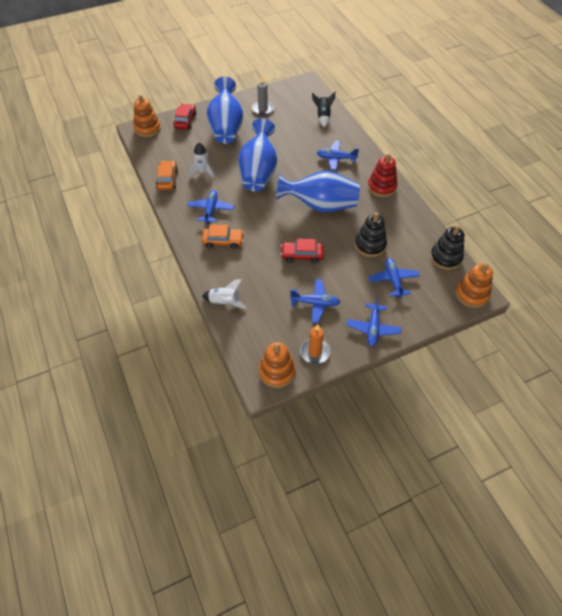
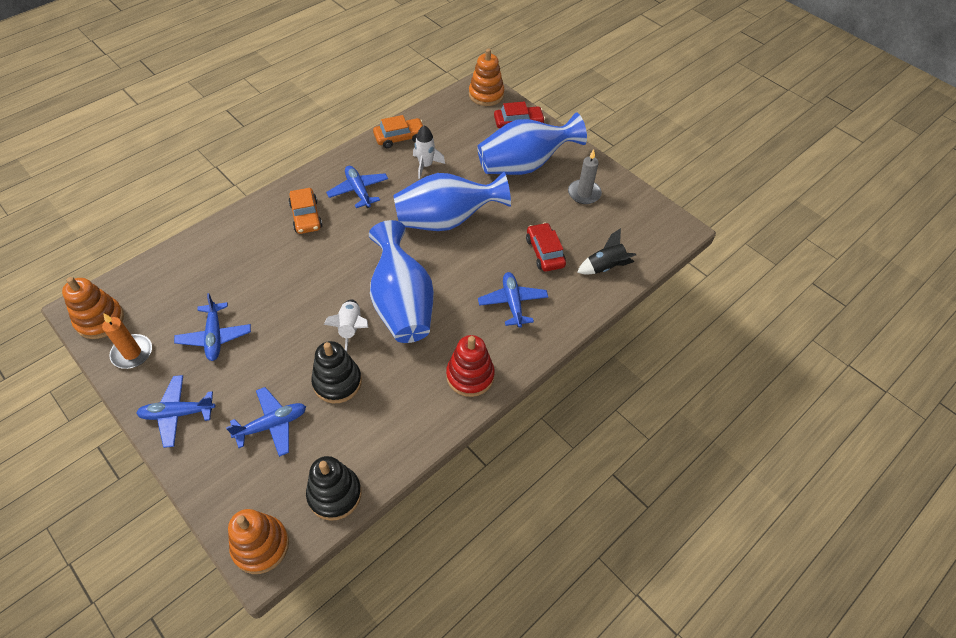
camera: 70 degrees right, 0 degrees up
blue plane [187,190,234,224] -> blue plane turned 105 degrees counterclockwise [326,166,388,208]
white rocket [202,279,247,308] -> white rocket moved to [324,299,368,352]
red car [281,239,323,263] -> red car moved to [526,223,566,272]

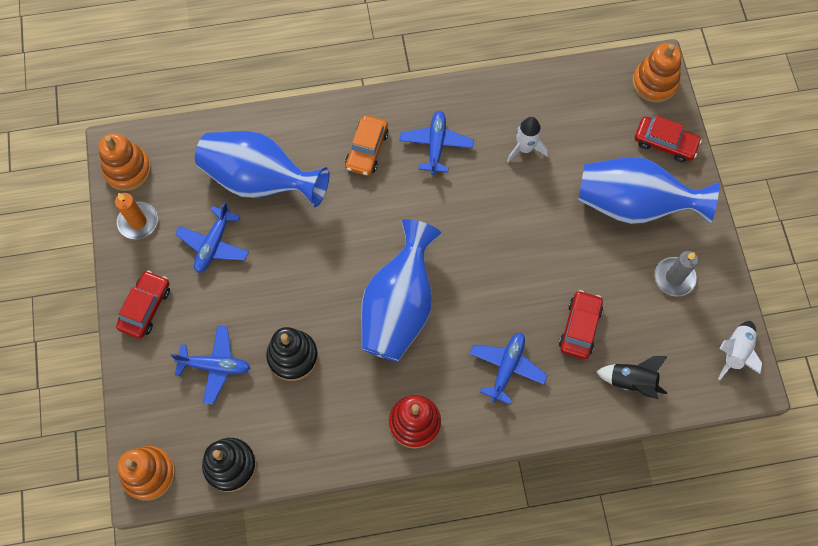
camera: 35 degrees right, 15 degrees up
blue plane [136,375,215,448] -> red car [116,271,170,339]
white rocket [324,299,368,352] -> white rocket moved to [718,321,762,380]
orange car [373,115,423,148] -> none
blue vase [393,172,511,231] -> blue vase moved to [195,131,329,207]

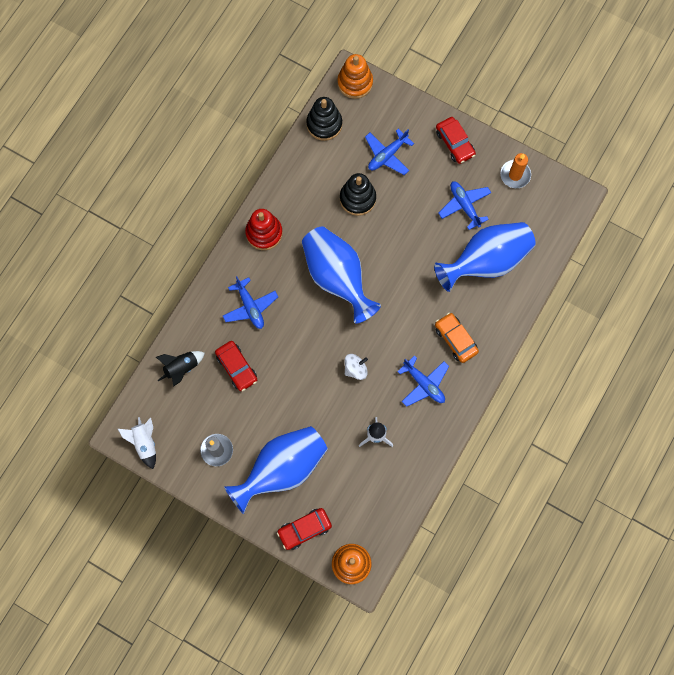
camera: 130 degrees right, 5 degrees up
orange stacking toy [99,133,151,191] -> none
none -> white spinning top [344,354,368,380]

